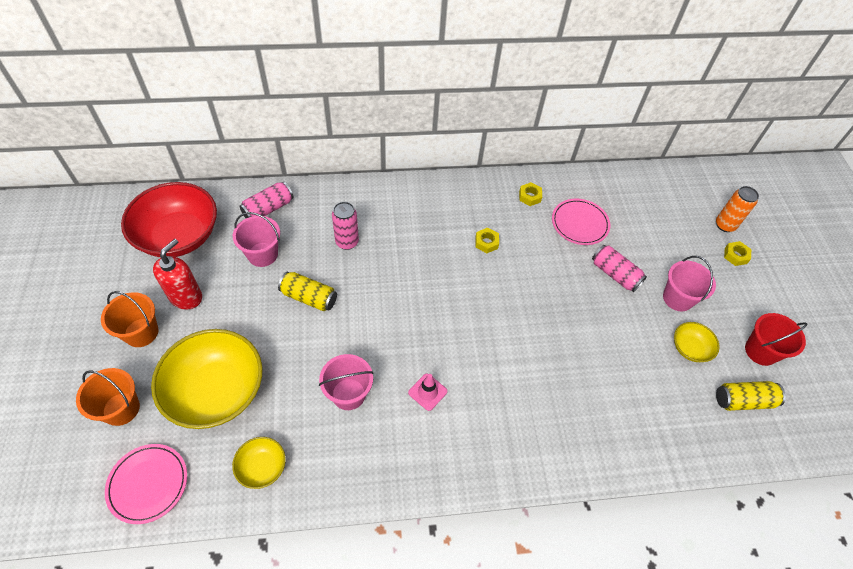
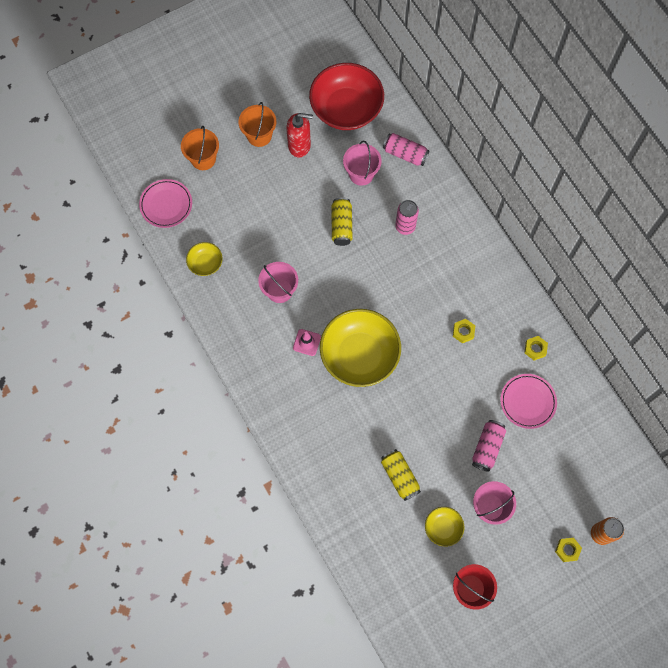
camera: 70 degrees right, 15 degrees up
yellow bowl [151,329,262,429] -> yellow bowl moved to [320,309,401,387]
yellow can [716,381,786,411] -> yellow can moved to [381,449,421,501]

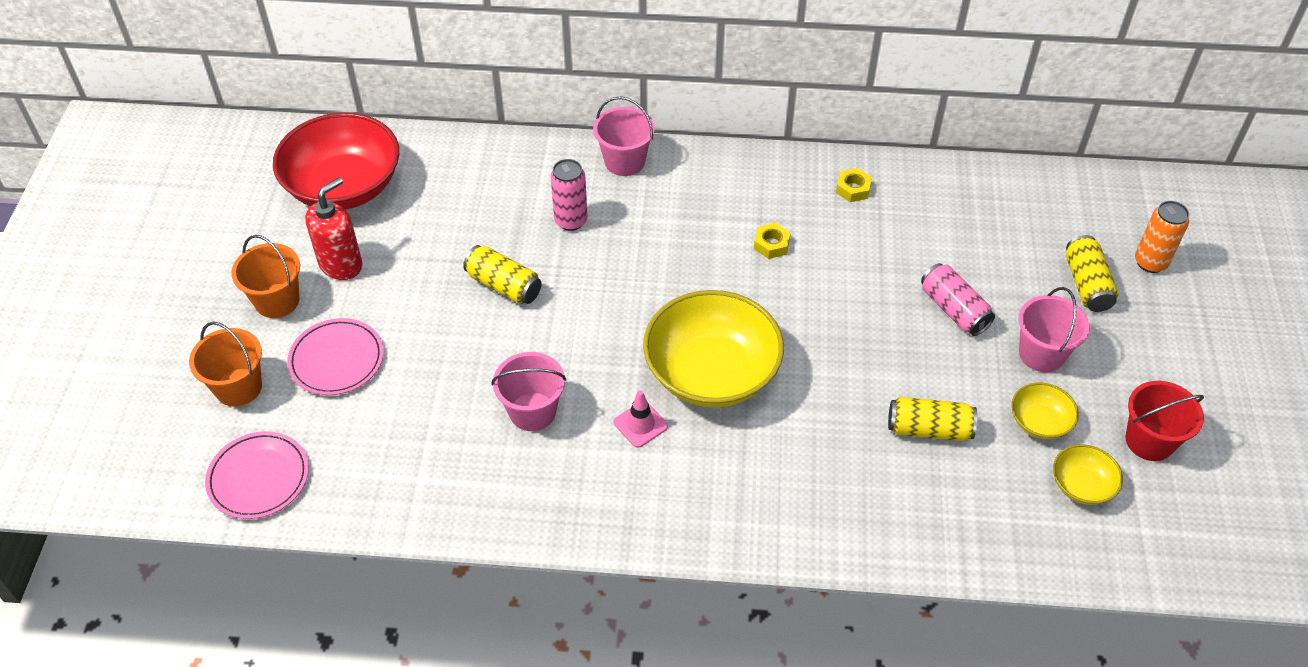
camera: 55 degrees left, 20 degrees down
yellow bowl [186,242,223,276] -> yellow bowl moved to [1053,444,1123,505]
pink bucket [343,141,382,186] -> pink bucket moved to [593,97,655,176]
pink can [383,133,430,166] -> none
pink plate [500,374,557,429] -> pink plate moved to [287,318,384,395]
yellow nut [555,538,582,562] -> none
none -> yellow can [1066,235,1119,312]

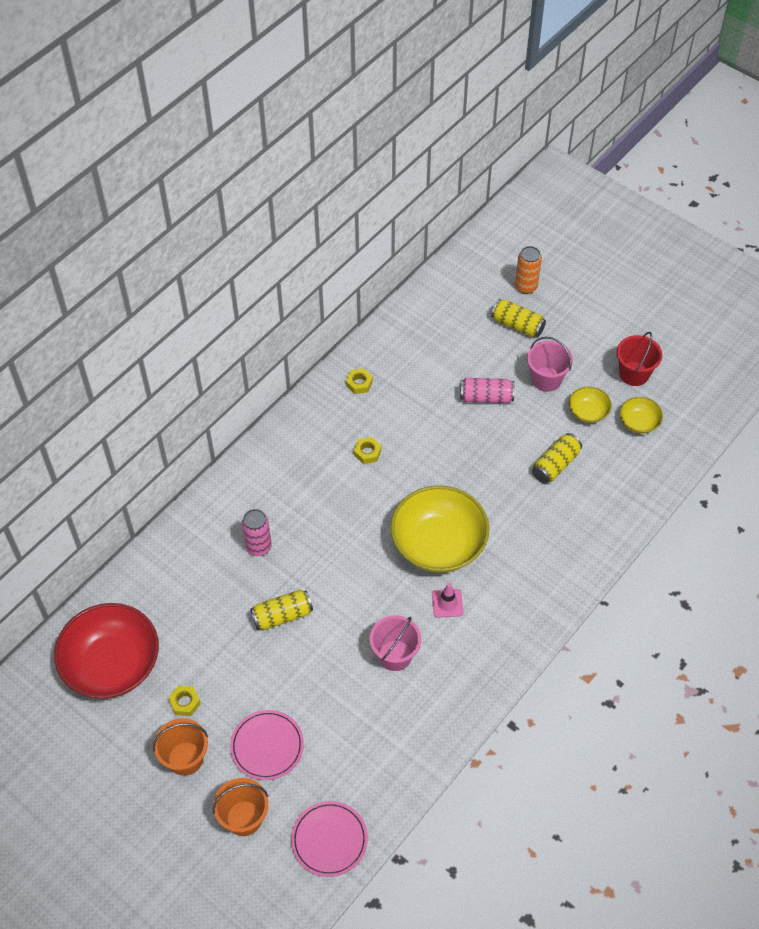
camera: 55 degrees left, 5 degrees up
red soap dispenser [305,177,362,280] -> yellow nut [169,686,201,716]
pink bucket [593,97,655,176] -> none

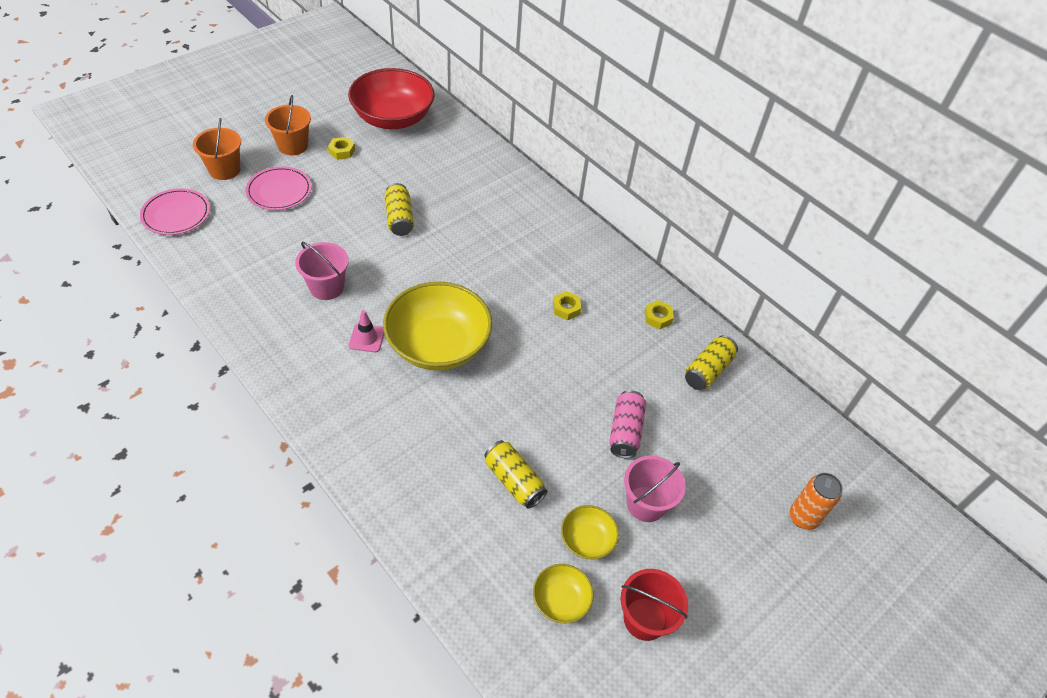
camera: 95 degrees right, 5 degrees down
pink can [242,509,272,556] -> none
yellow can [491,299,546,337] -> yellow can moved to [685,335,738,390]

